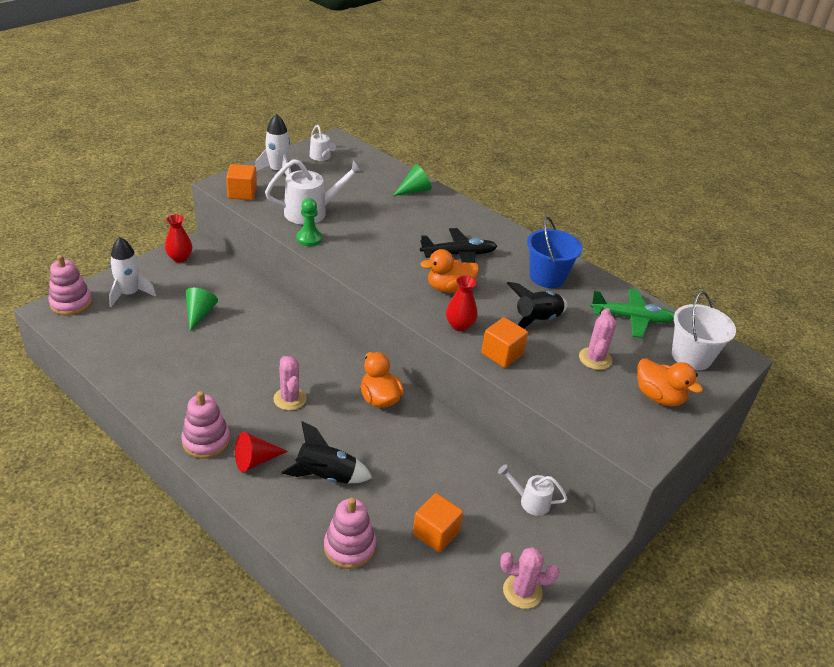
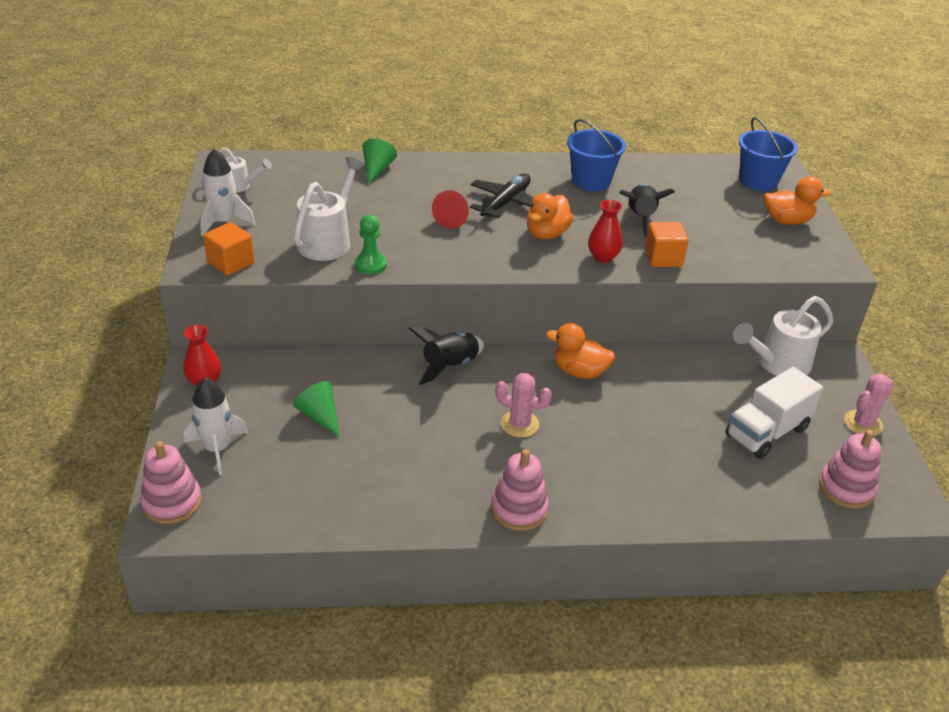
camera: 45 degrees left, 0 degrees up
red cone [235,432,288,472] -> red cone moved to [432,190,469,229]
black rocket [281,421,372,484] -> black rocket moved to [409,327,484,385]
pink stacking toy [324,497,376,569] -> pink stacking toy moved to [819,430,881,509]
orange cube [413,493,463,553] -> white truck [725,367,823,459]
white watering can [498,464,567,516] -> white watering can [733,296,833,376], size x1.77
pink cactus [579,308,616,370] -> none
green plane [590,289,674,338] -> none
white bucket [672,291,736,370] -> blue bucket [739,117,798,191]

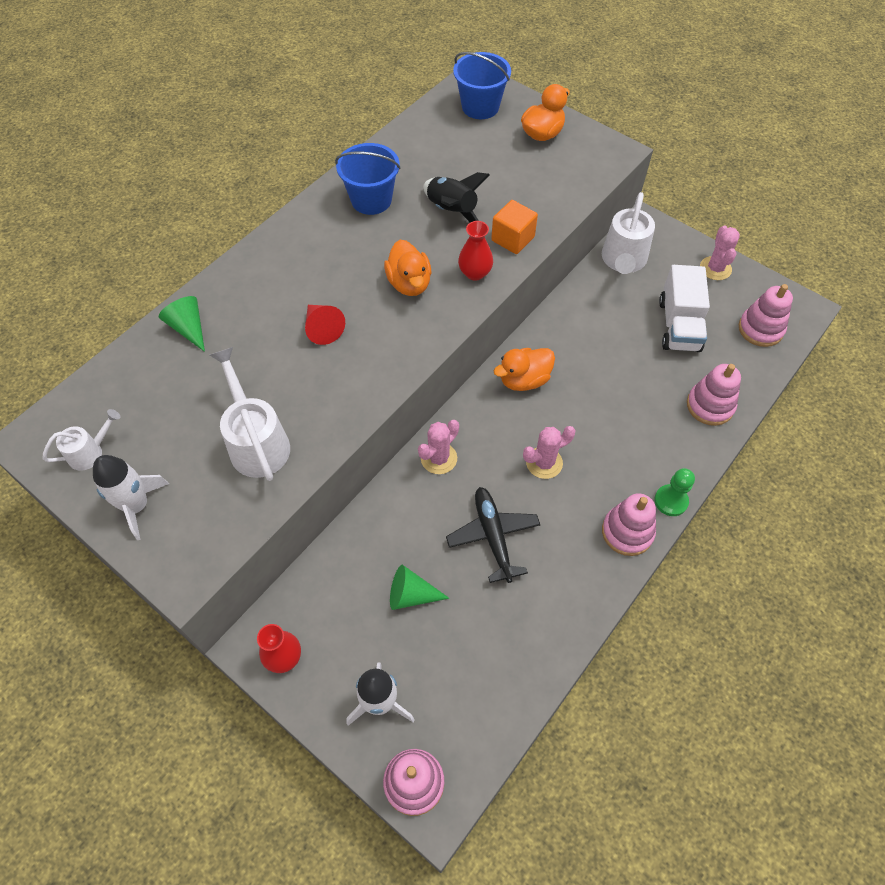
camera: 45 degrees left, 20 degrees up
orange cube [203,222,254,276] -> none
green pawn [354,215,387,275] -> green pawn moved to [655,468,695,516]
black rocket [409,327,484,385] -> pink cactus [418,420,459,474]
black plane [470,174,533,218] -> black plane moved to [446,487,540,583]
none -> pink stacking toy [687,364,741,426]

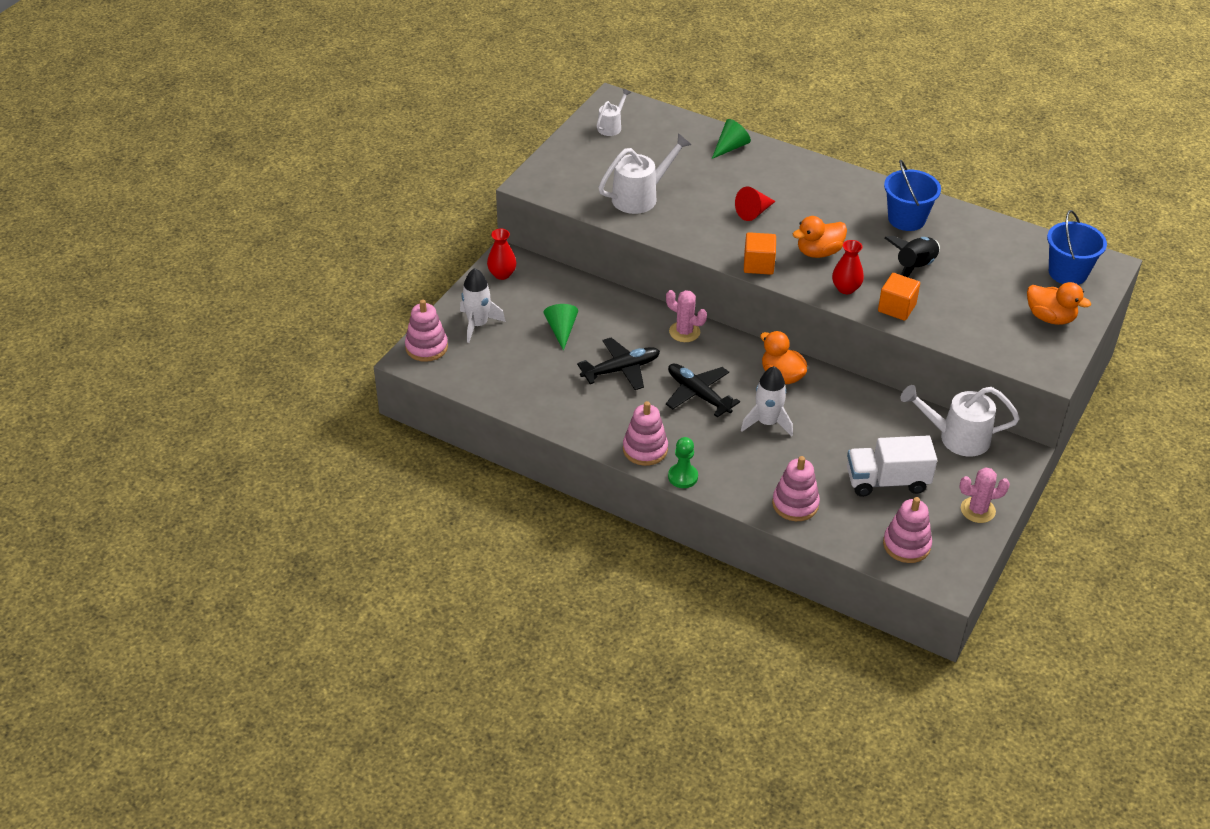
camera: 80 degrees right, 15 degrees down
white watering can [43,409,121,470] -> white watering can turned 105 degrees counterclockwise [596,89,631,136]
white rocket [93,455,169,540] -> white rocket moved to [741,366,793,436]
pink cactus [523,426,576,479] -> black plane [666,364,740,418]
none -> orange cube [744,232,776,275]

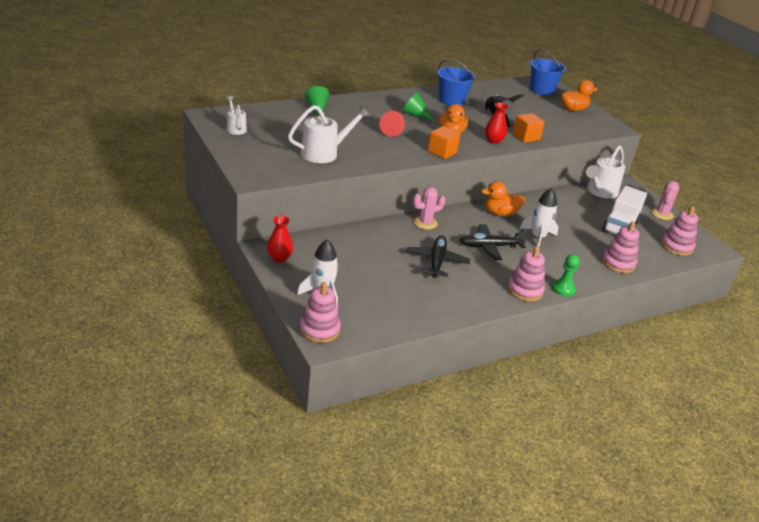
camera: 60 degrees left, 10 degrees down
green cone [544,304,578,351] -> green cone moved to [403,92,434,121]
white watering can [598,133,692,214] -> white watering can turned 60 degrees clockwise [288,105,370,163]

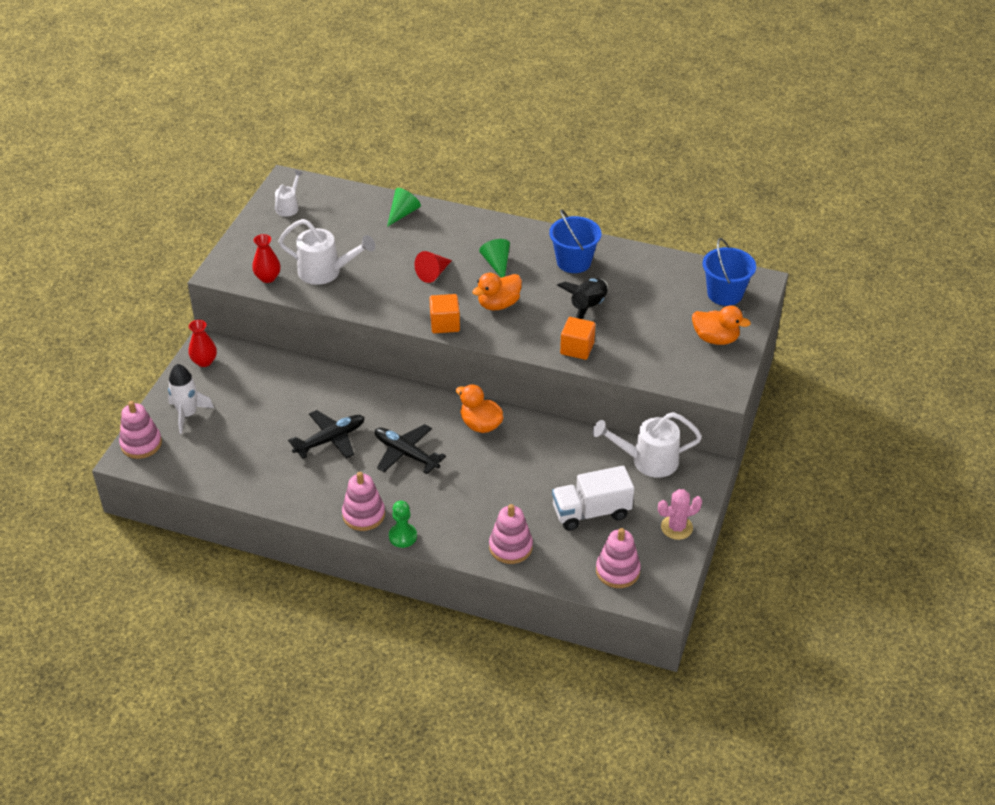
camera: 50 degrees right, 10 degrees up
pink cactus [413,187,446,230] -> none
red vase [485,102,508,144] -> red vase moved to [252,234,281,283]
white rocket [520,188,559,247] -> none

